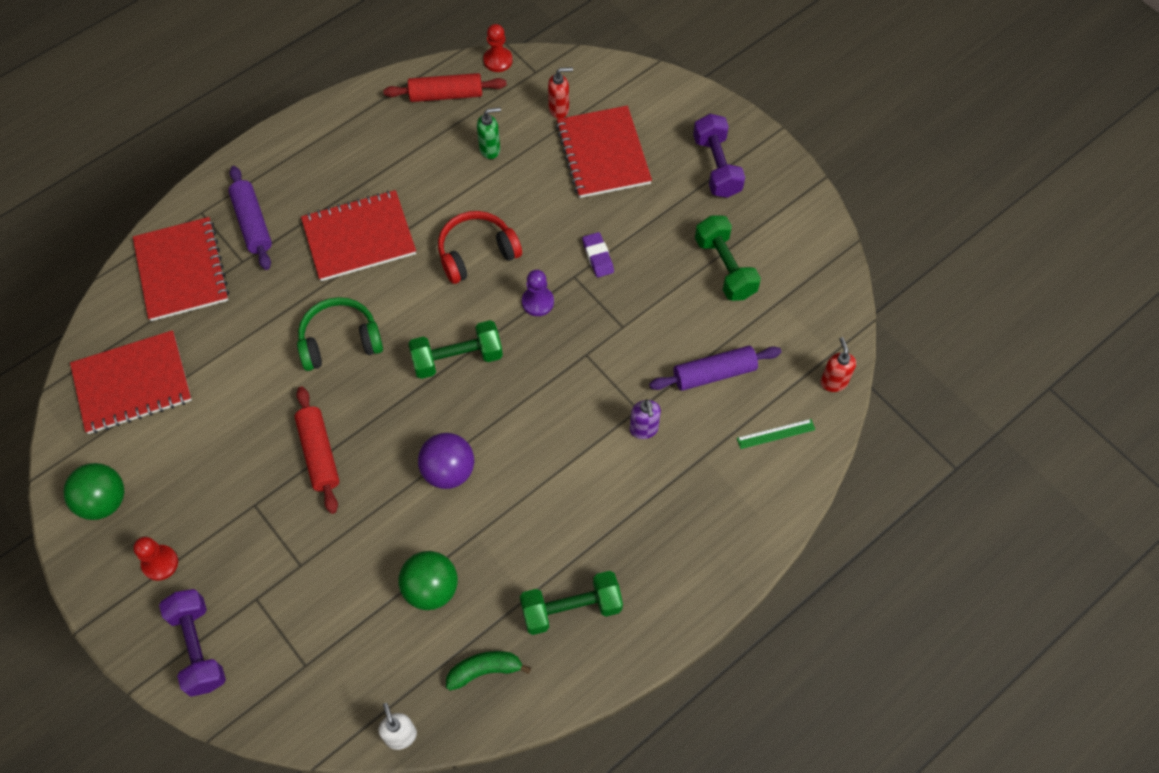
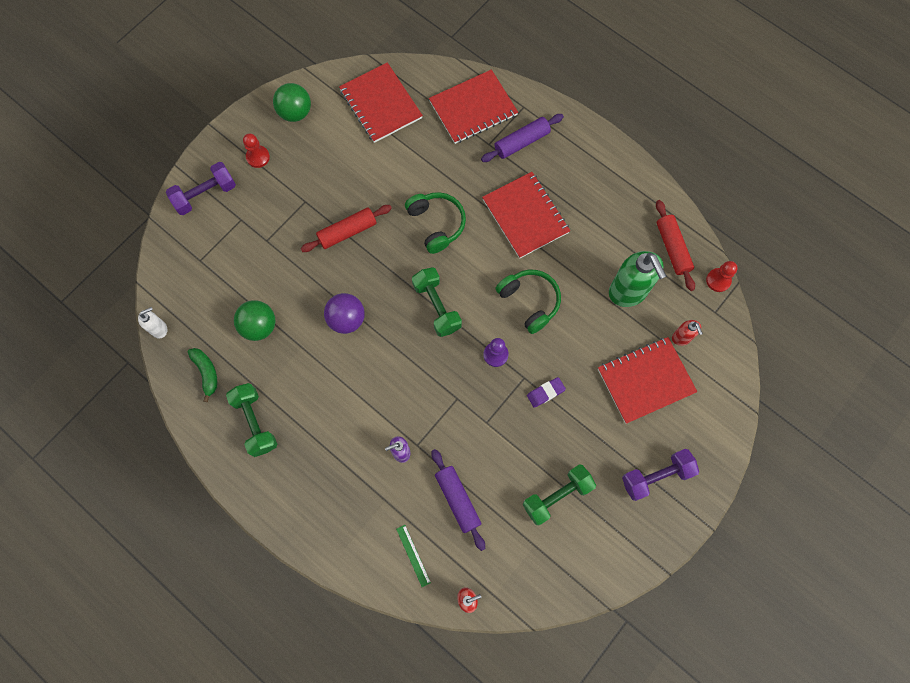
camera: 80 degrees right, 10 degrees up
red headphones [438,211,522,284] -> green headphones [495,270,561,334]
green soap dispenser [477,107,501,159] -> green soap dispenser [609,251,666,307], size x2.00

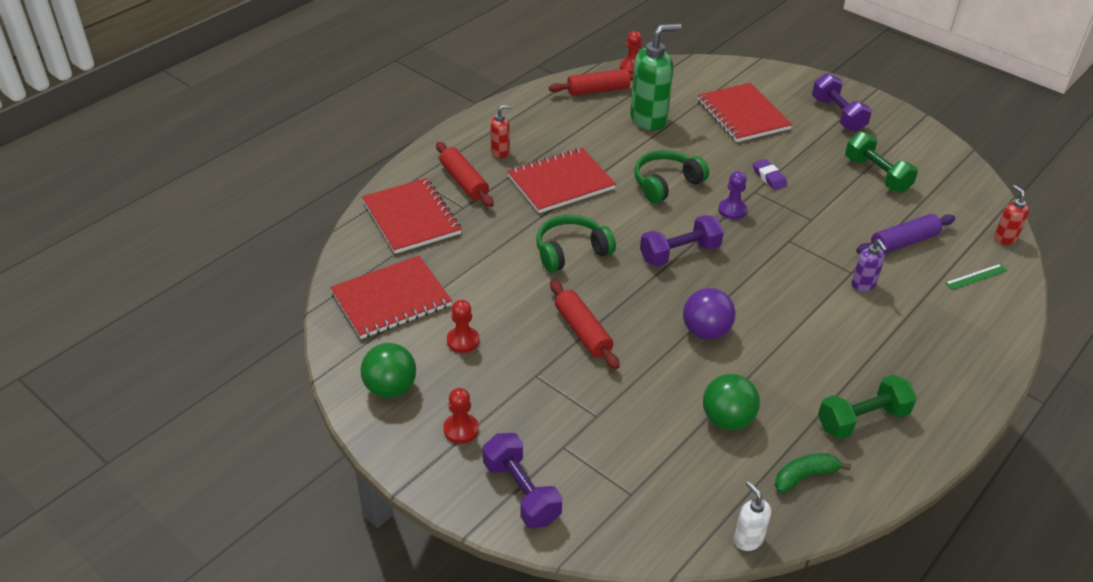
camera: 90 degrees left, 30 degrees down
green dumbbell [412,267,462,337] -> purple dumbbell [640,215,724,266]
purple rolling pin [481,114,564,162] -> red rolling pin [436,142,494,207]
red soap dispenser [672,320,703,346] -> red soap dispenser moved to [490,105,513,158]
none -> red pawn [447,300,479,353]

